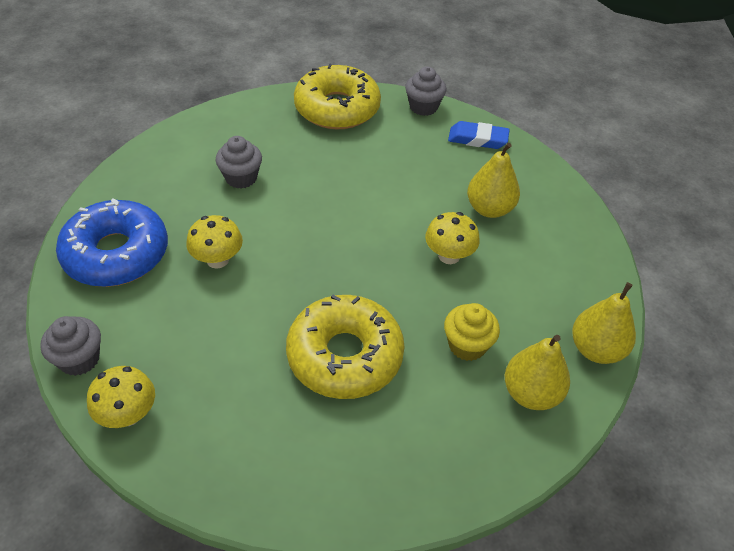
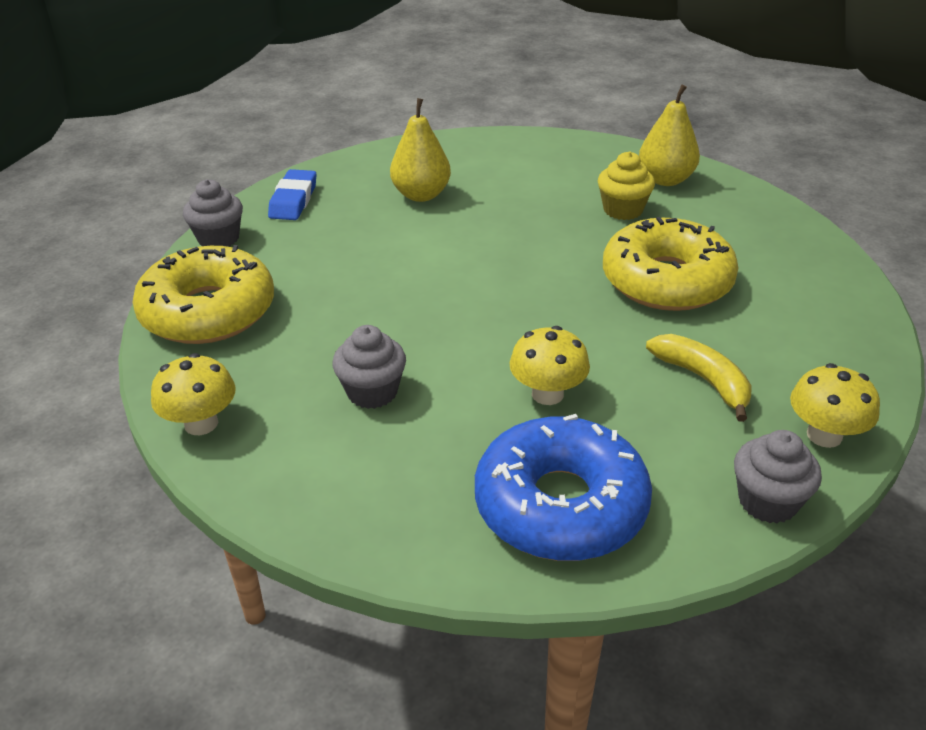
camera: 90 degrees left, 10 degrees down
yellow mushroom [425,212,480,264] -> yellow mushroom moved to [151,353,236,435]
yellow pear [572,282,636,364] -> none
none -> yellow banana [646,334,751,422]

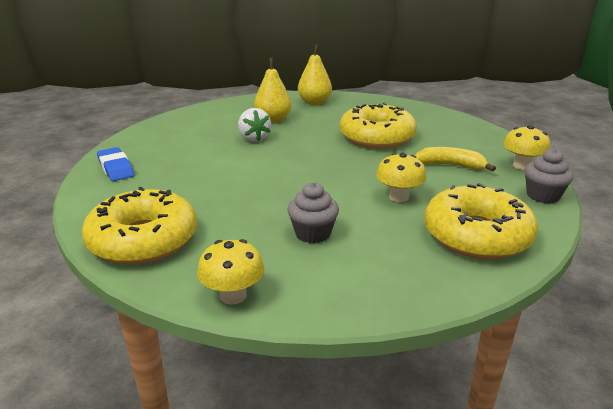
camera: 40 degrees left, 10 degrees down
grey cupcake [183,179,243,247] -> none
yellow pear [390,98,451,202] -> yellow pear moved to [254,58,291,123]
blue donut [475,414,652,561] -> yellow donut [424,183,538,259]
yellow cupcake [598,151,655,220] -> none
none -> white strawberry [238,108,271,142]

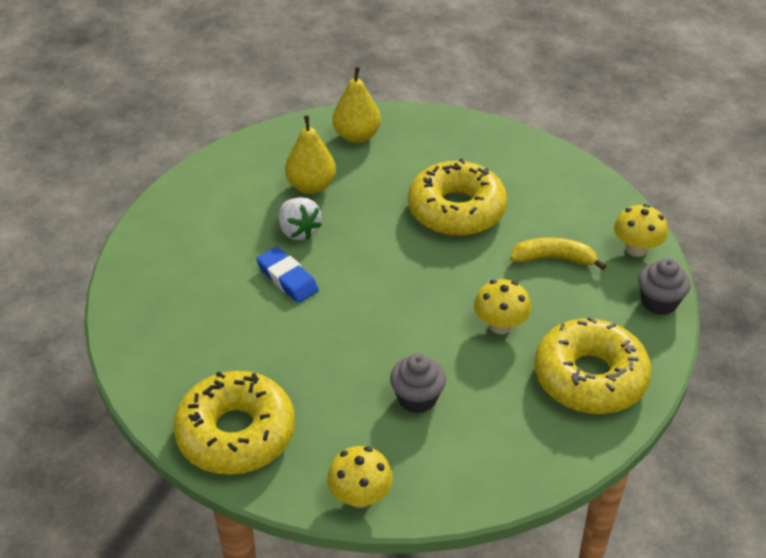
camera: 10 degrees left, 15 degrees up
blue eraser [97,147,134,181] -> blue eraser moved to [256,247,319,303]

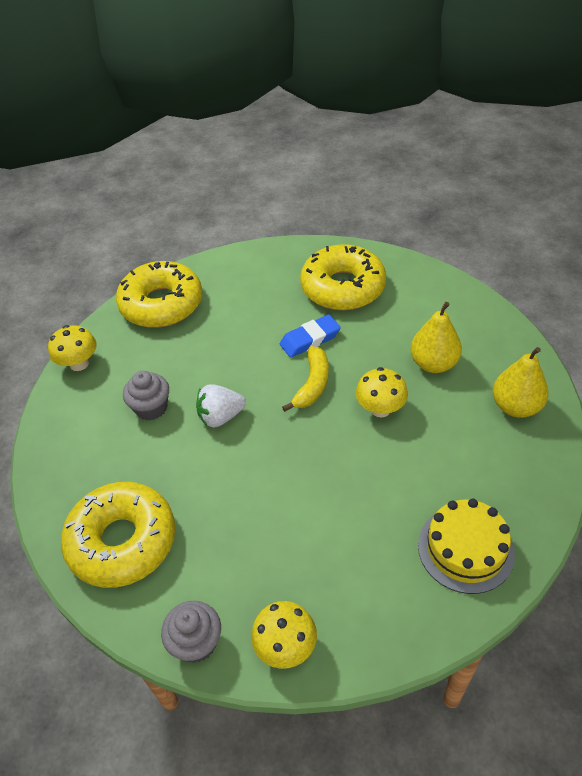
camera: 105 degrees right, 5 degrees up
white strawberry [279,197,322,240] -> white strawberry moved to [196,384,246,428]
yellow donut [408,158,507,236] -> yellow donut moved to [300,244,386,310]
yellow mushroom [474,279,531,334] -> yellow mushroom moved to [356,367,408,417]
yellow banana [510,237,606,270] -> yellow banana moved to [282,346,329,412]
none -> yellow cake [418,499,515,594]

